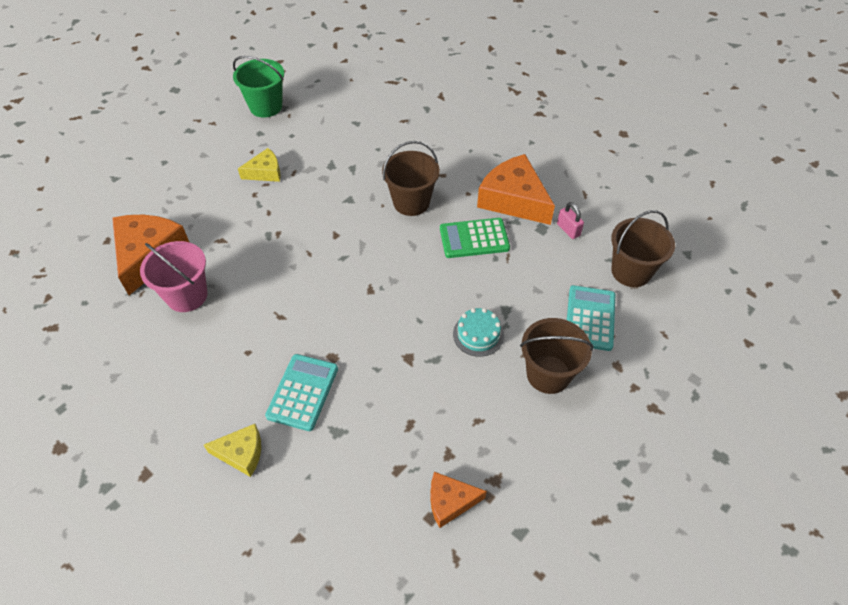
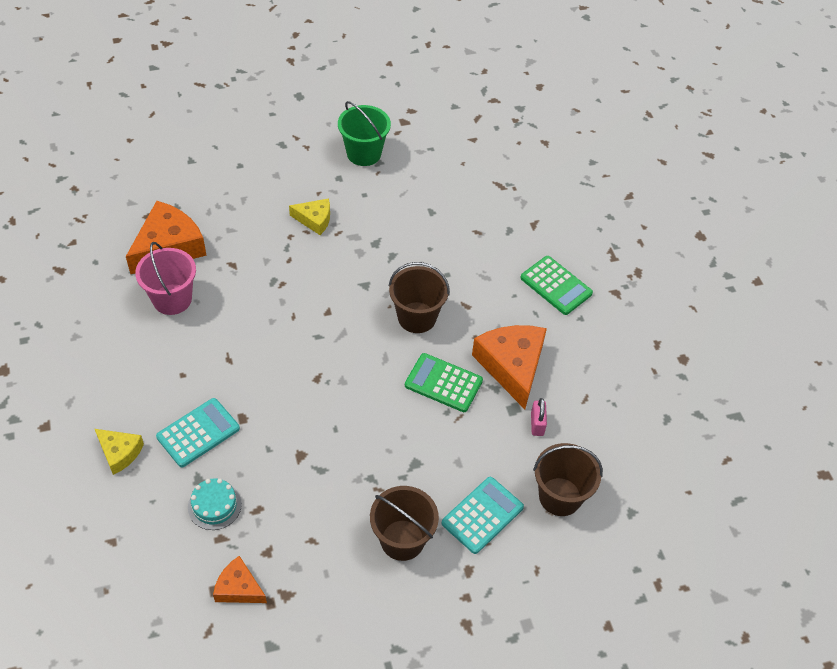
camera: 30 degrees right, 0 degrees up
turquoise cake [453,308,504,357] -> turquoise cake moved to [188,478,242,530]
none -> green calculator [520,256,593,315]

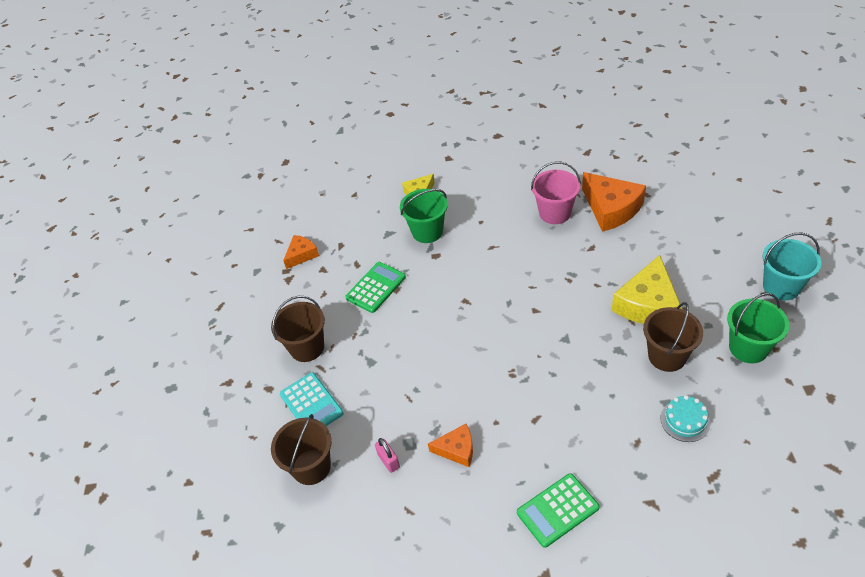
camera: 110 degrees right, 5 degrees down
turquoise calculator [156,398,240,467] -> green bucket [400,189,448,243]
turquoise cake [188,478,242,530] -> turquoise cake moved to [661,395,710,442]
yellow cheese [289,198,330,235] -> yellow cheese [612,255,682,324], size x1.83
brown bucket [389,262,450,333] -> brown bucket moved to [643,302,703,372]
green calculator [405,353,483,412] -> green calculator moved to [345,262,406,313]
orange cheese [472,325,547,409] -> orange cheese [428,424,473,467], size x0.55
pink padlock [531,398,547,436] -> pink padlock turned 45 degrees clockwise [375,438,400,473]
none -> turquoise bucket [762,232,822,300]

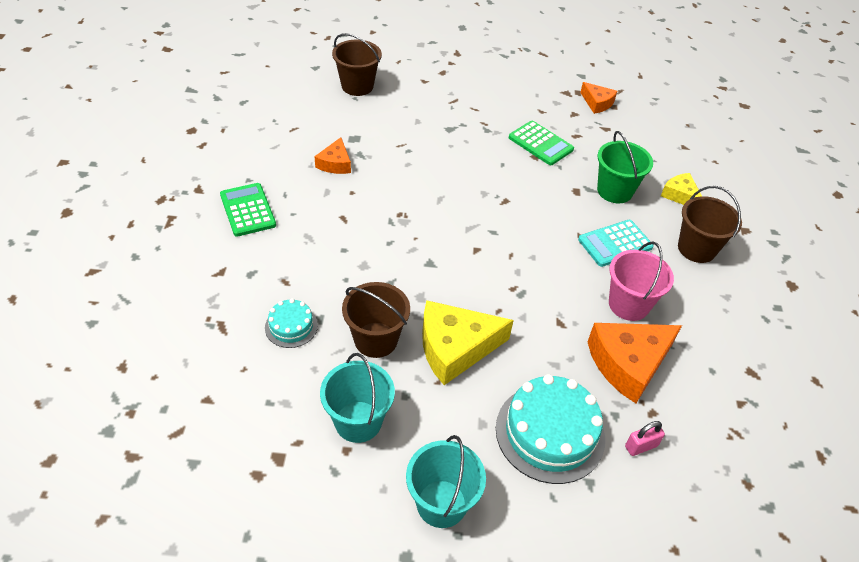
camera: 90 degrees right, 0 degrees up
brown bucket [271,296,325,362] -> brown bucket moved to [678,186,742,263]
turquoise calculator [280,372,343,426] -> turquoise calculator moved to [578,220,653,267]
pink padlock [375,438,400,473] -> pink padlock moved to [625,421,665,456]
yellow cheese [612,255,682,324] -> yellow cheese turned 45 degrees counterclockwise [422,300,514,385]
green bucket [727,293,789,363] -> turquoise bucket [320,353,395,443]
none -> turquoise cake [496,374,605,484]

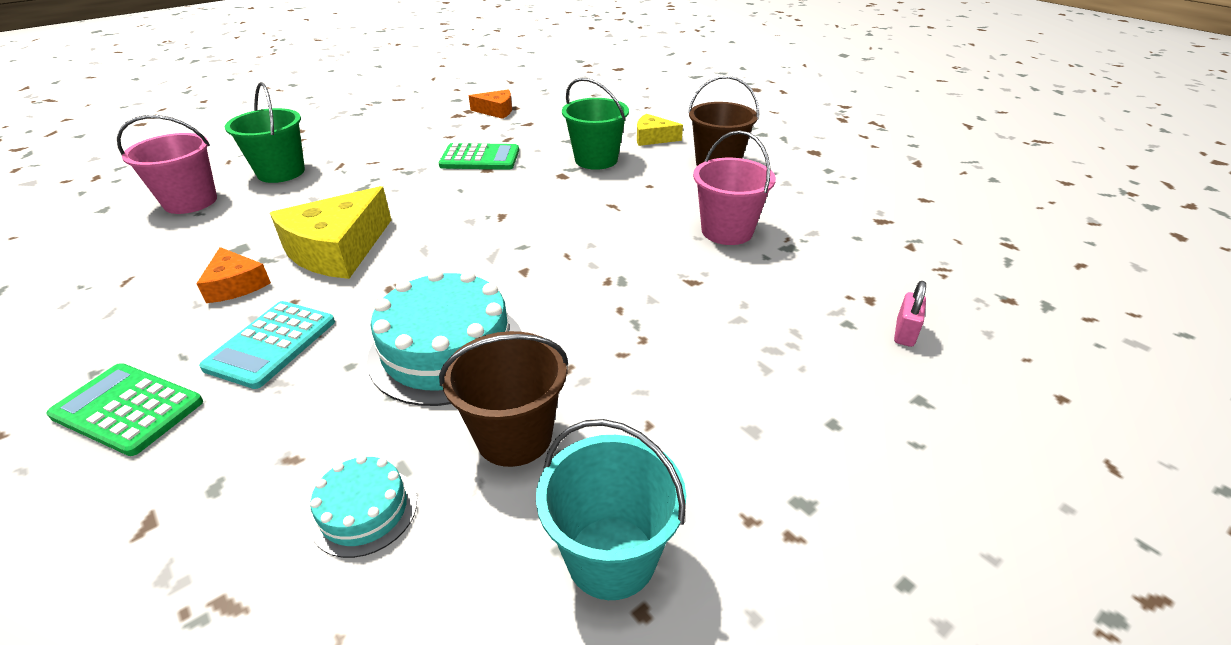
camera: 40 degrees left, 10 degrees down
brown bucket [332,33,382,96] -> pink bucket [117,115,217,214]
turquoise bucket [406,435,486,528] -> none
yellow cheese [422,300,514,385] -> yellow cheese moved to [270,186,391,279]
turquoise cake [496,374,605,484] -> turquoise cake moved to [367,269,522,406]
turquoise calculator [578,220,653,267] -> turquoise calculator moved to [199,301,335,389]
orange cheese [587,323,682,403] -> none
none -> green bucket [225,82,305,183]

